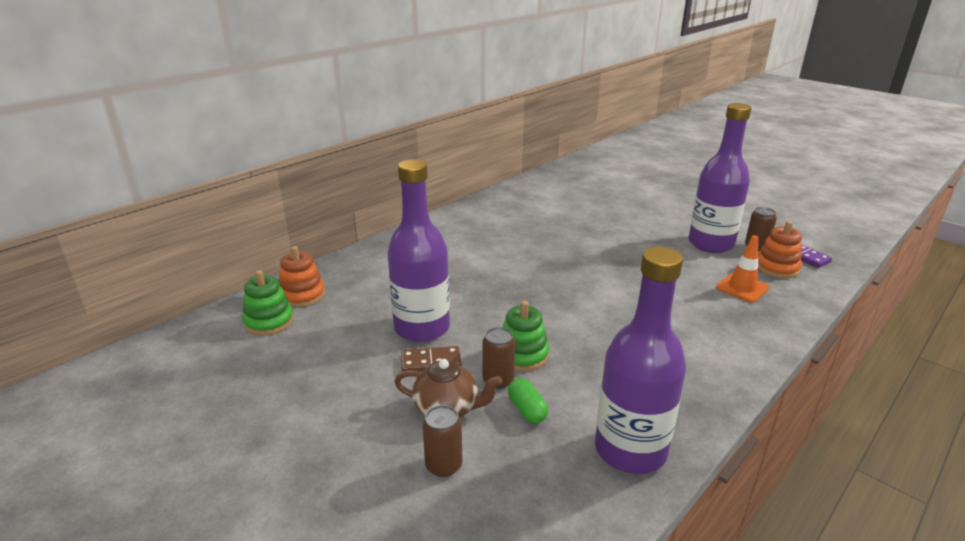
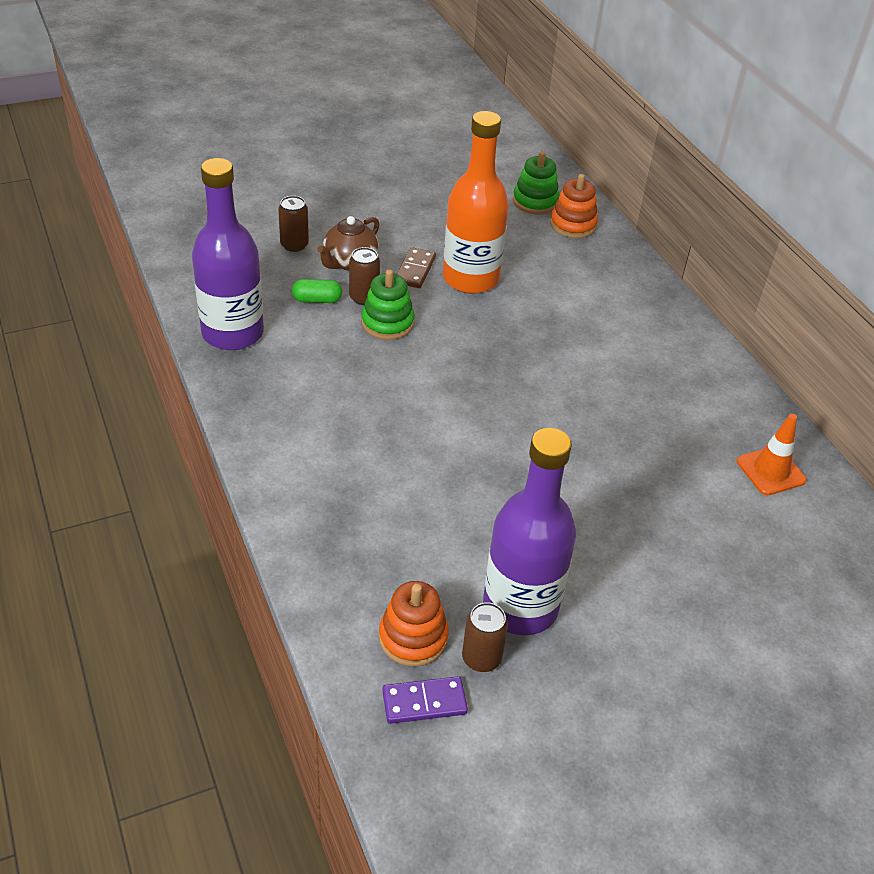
camera: 110 degrees right, 15 degrees up
purple bottle [388,159,450,342] -> orange bottle [443,111,509,294]
orange traffic cone [716,235,769,303] -> orange traffic cone moved to [737,414,807,495]

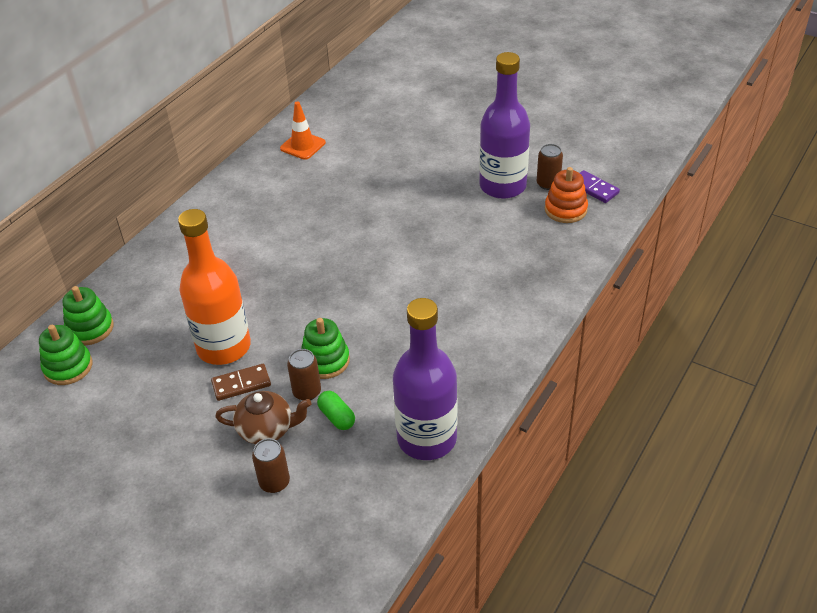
camera: 120 degrees left, 0 degrees up
orange stacking toy [550,174,598,238] -> green stacking toy [63,286,114,345]

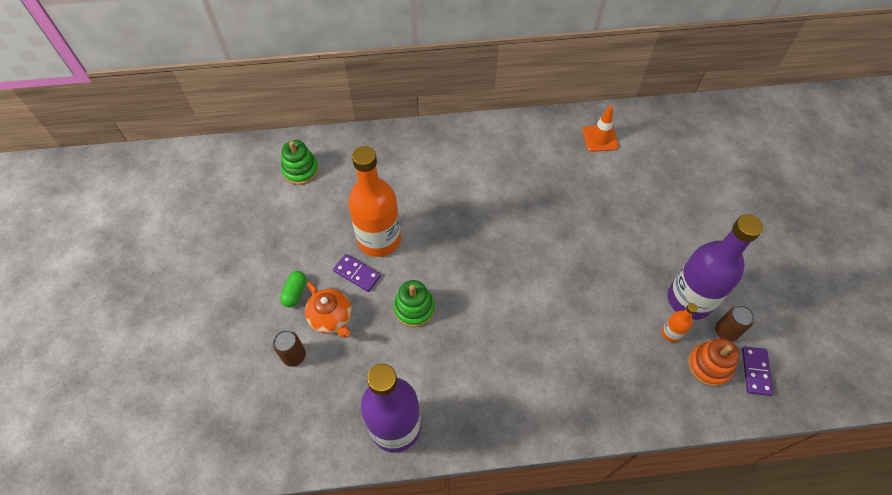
camera: 50 degrees right, 15 degrees up
green stacking toy [63,286,114,345] -> none
brown domino [211,364,271,401] -> purple domino [333,254,381,292]
brown teapot [215,391,311,444] -> orange teapot [305,282,352,338]
brown can [287,349,321,401] -> none
green capsule [317,391,355,430] -> green capsule moved to [280,271,306,307]
none -> orange bottle [661,303,698,342]

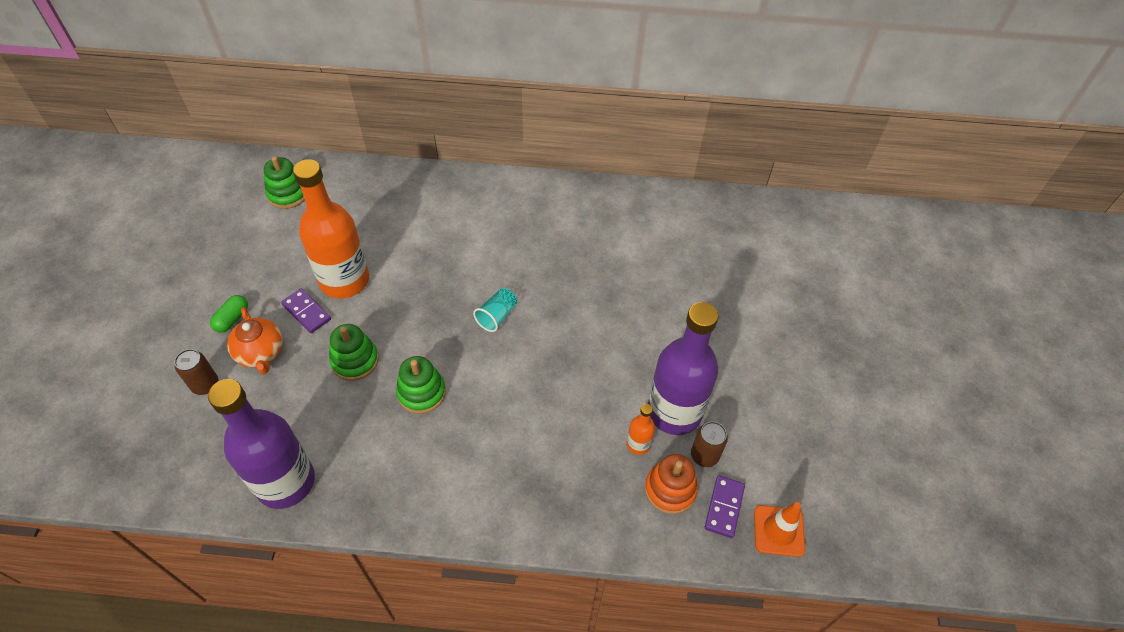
camera: 10 degrees right, 5 degrees down
orange traffic cone [582,105,619,152] -> orange traffic cone moved to [754,502,805,557]
none -> green stacking toy [396,356,446,414]
none -> turquoise cup [473,288,517,332]

